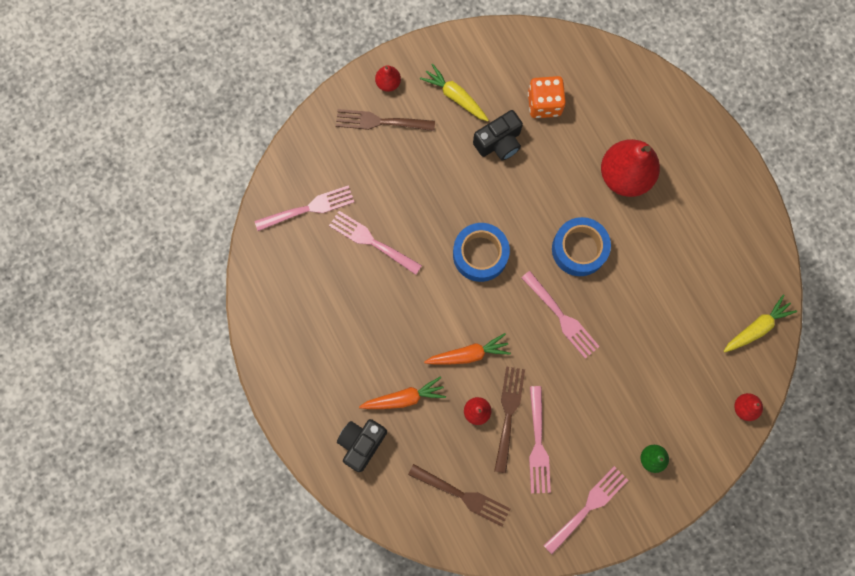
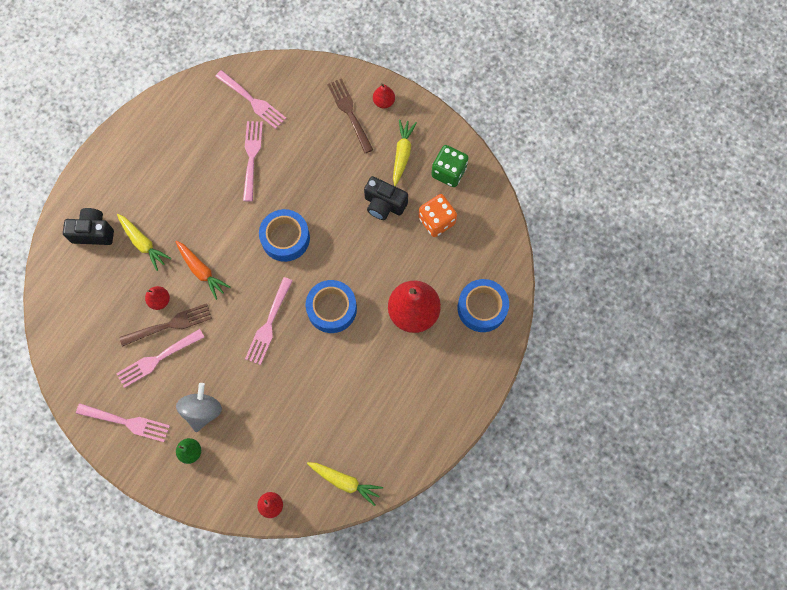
camera: 60 degrees right, 5 degrees down
orange carrot [359,376,446,409] -> yellow carrot [117,214,171,271]
brown fork [408,464,510,526] -> none
none -> grey spinning top [176,383,222,432]
none -> green dice [431,145,469,187]
none -> blue tape [458,279,509,332]

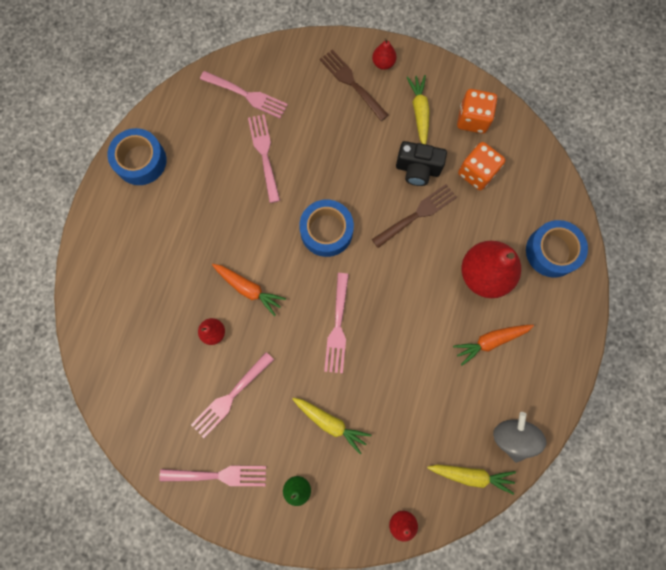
camera: 15 degrees left, 5 degrees up
black camera [63,208,114,245] -> none
yellow carrot [117,214,171,271] -> yellow carrot moved to [292,398,371,454]
brown fork [119,303,212,347] -> brown fork moved to [372,184,457,248]
grey spinning top [176,383,222,432] -> grey spinning top moved to [493,412,546,463]
blue tape [306,280,357,333] -> blue tape moved to [107,128,166,185]
green dice [431,145,469,187] -> orange dice [457,89,497,134]
none -> orange carrot [453,325,534,366]

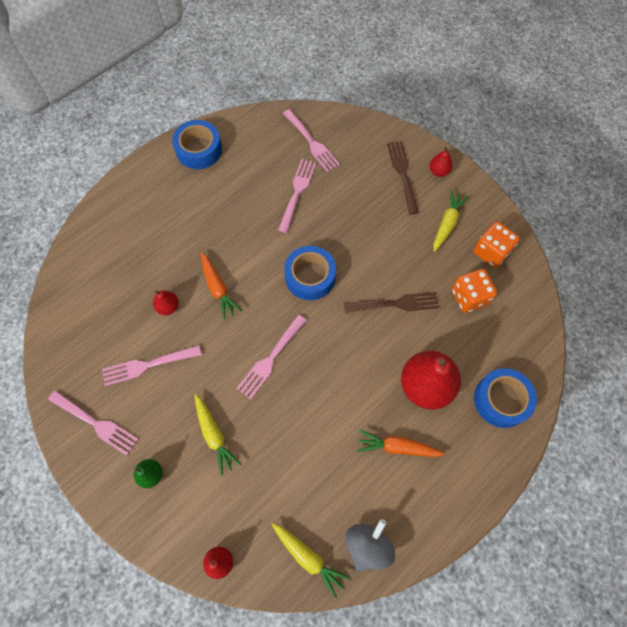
camera: 30 degrees right, 10 degrees down
black camera [396,141,447,186] -> none

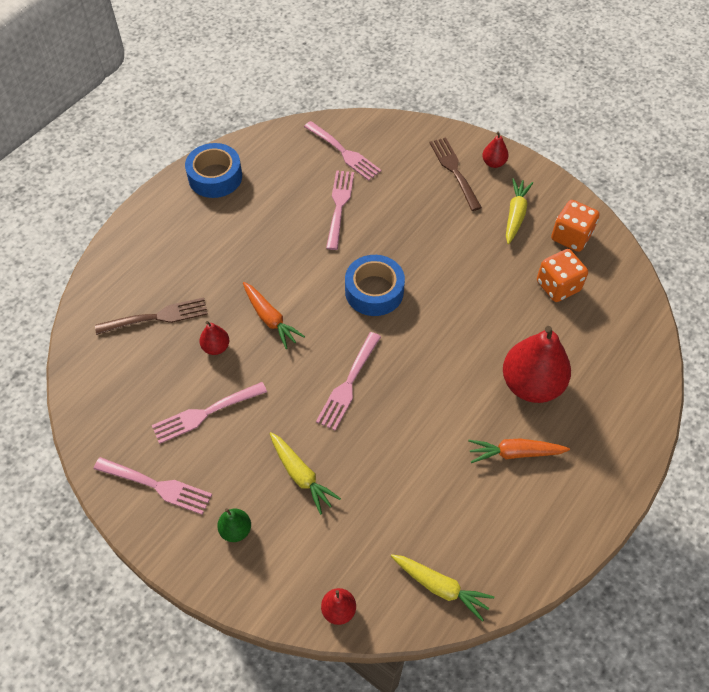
camera: 10 degrees left, 10 degrees down
brown fork [344,292,439,313] -> brown fork moved to [95,297,208,335]
grey spinning top [345,519,395,572] -> none
blue tape [474,368,537,428] -> none

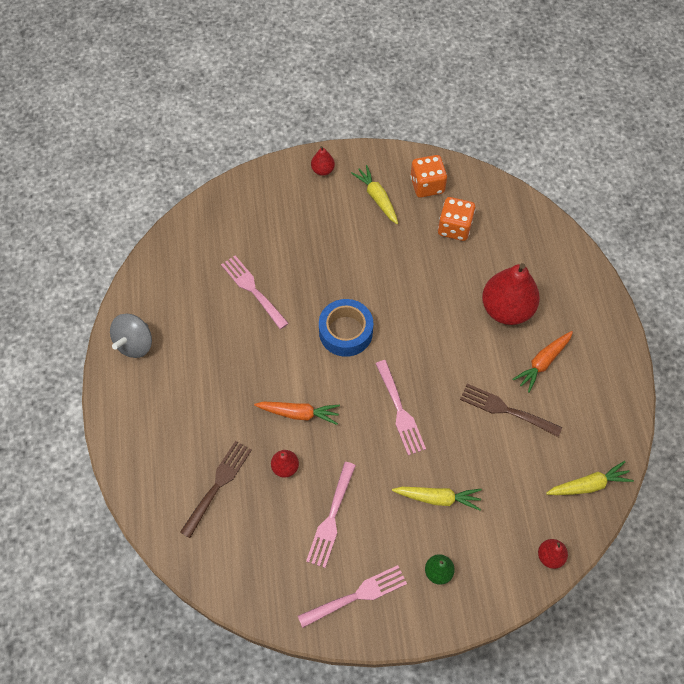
camera: 45 degrees left, 5 degrees up
blue tape [185,143,242,198] -> grey spinning top [110,314,152,358]
pink fork [304,121,381,181] -> none
brown fork [430,138,482,211] -> brown fork moved to [460,384,562,437]

